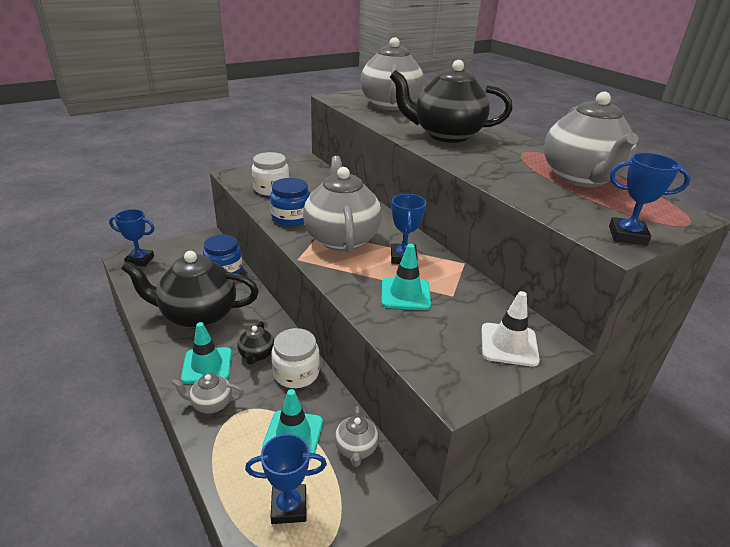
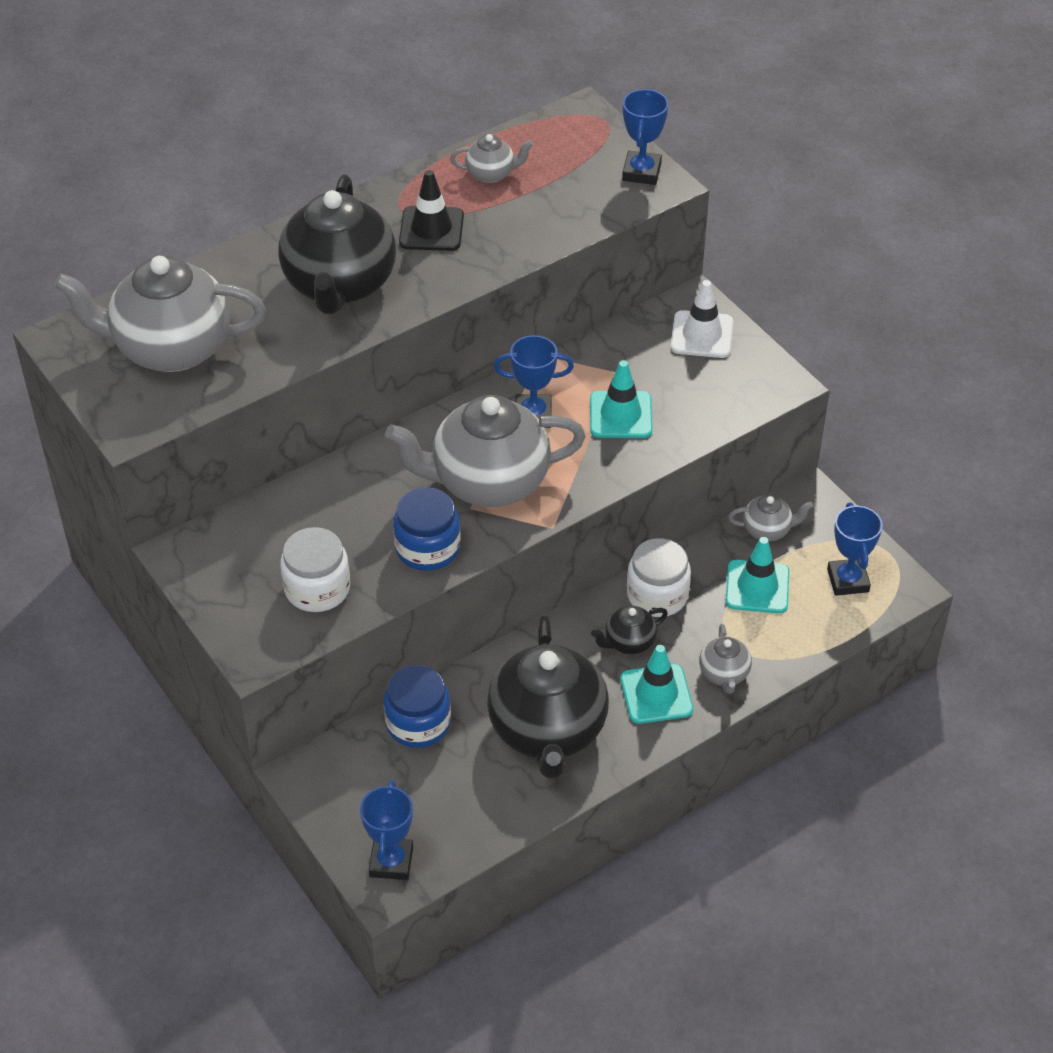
camera: 90 degrees left, 15 degrees up
black teapot [237,321,274,365] -> black teapot turned 150 degrees clockwise [591,606,668,654]
grey teapot [544,92,639,187] -> grey teapot [450,134,533,183], size x0.45
none -> black traffic cone [399,170,464,251]

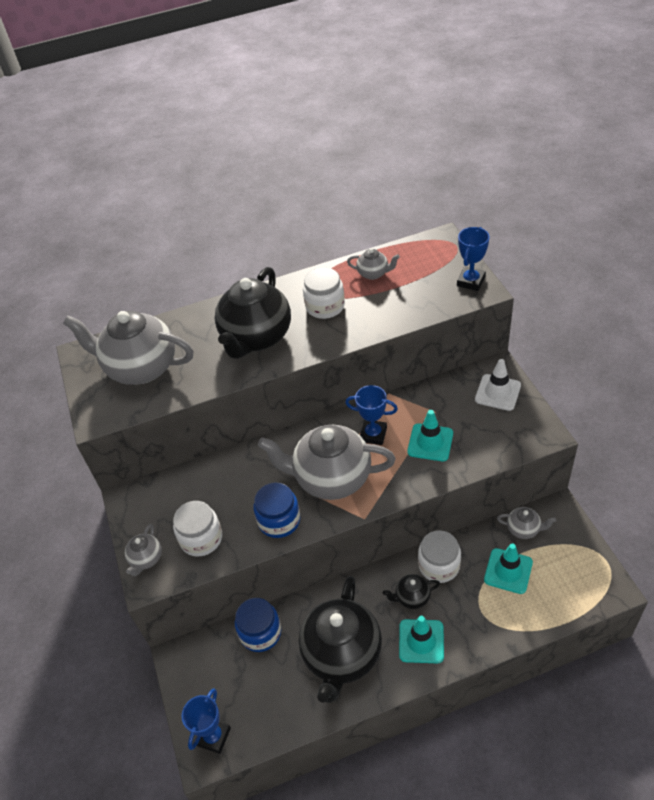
camera: 20 degrees right, 0 degrees up
black traffic cone [399,170,464,251] -> white jar [303,267,345,319]
grey teapot [699,624,752,694] -> grey teapot moved to [125,524,162,576]
blue trophy [827,503,883,596] -> none

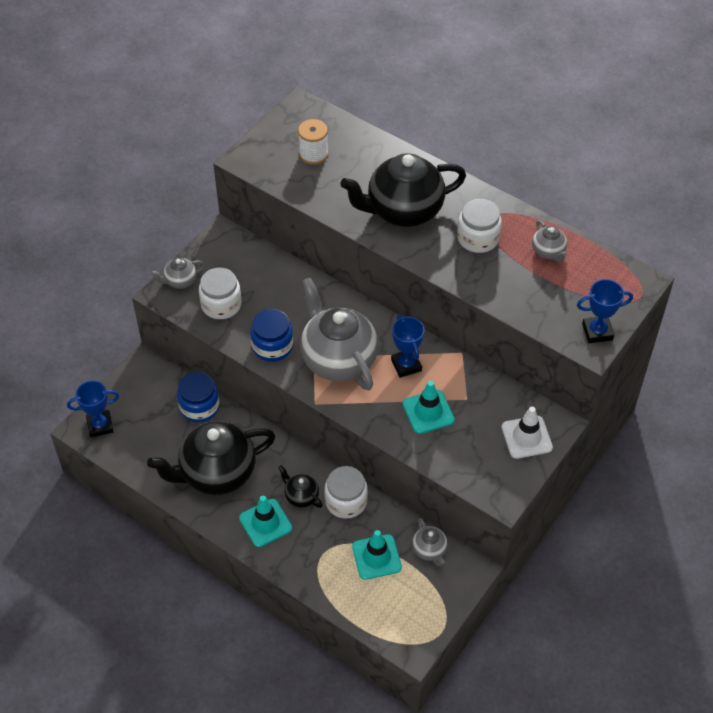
camera: 50 degrees right, 5 degrees up
grey teapot [63,311,193,385] -> white spool [298,119,328,165]

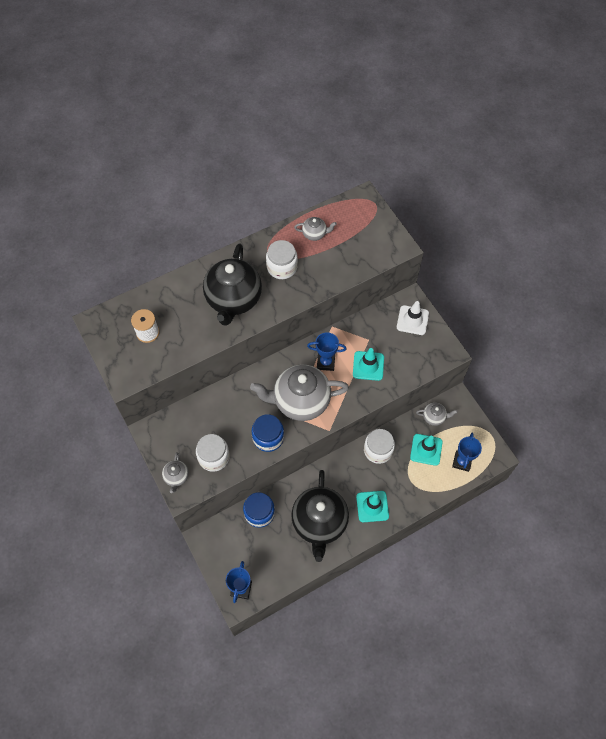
camera: 65 degrees left, 10 degrees up
black teapot [278,465,323,508] -> none
blue trophy [577,279,633,343] -> blue trophy moved to [452,433,482,472]

